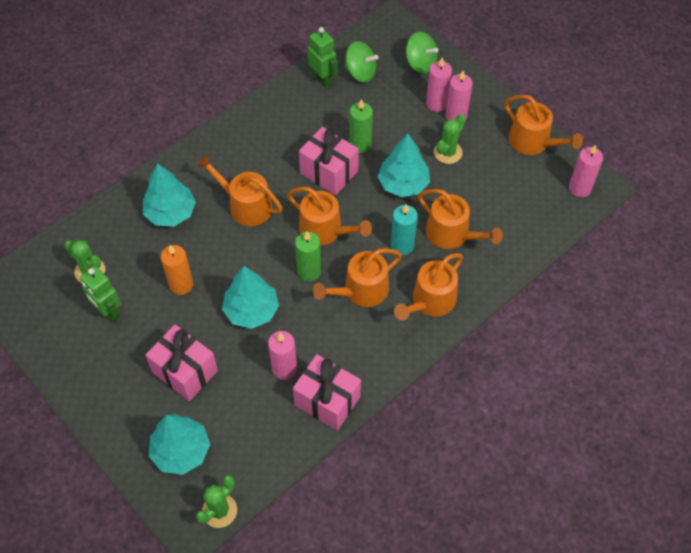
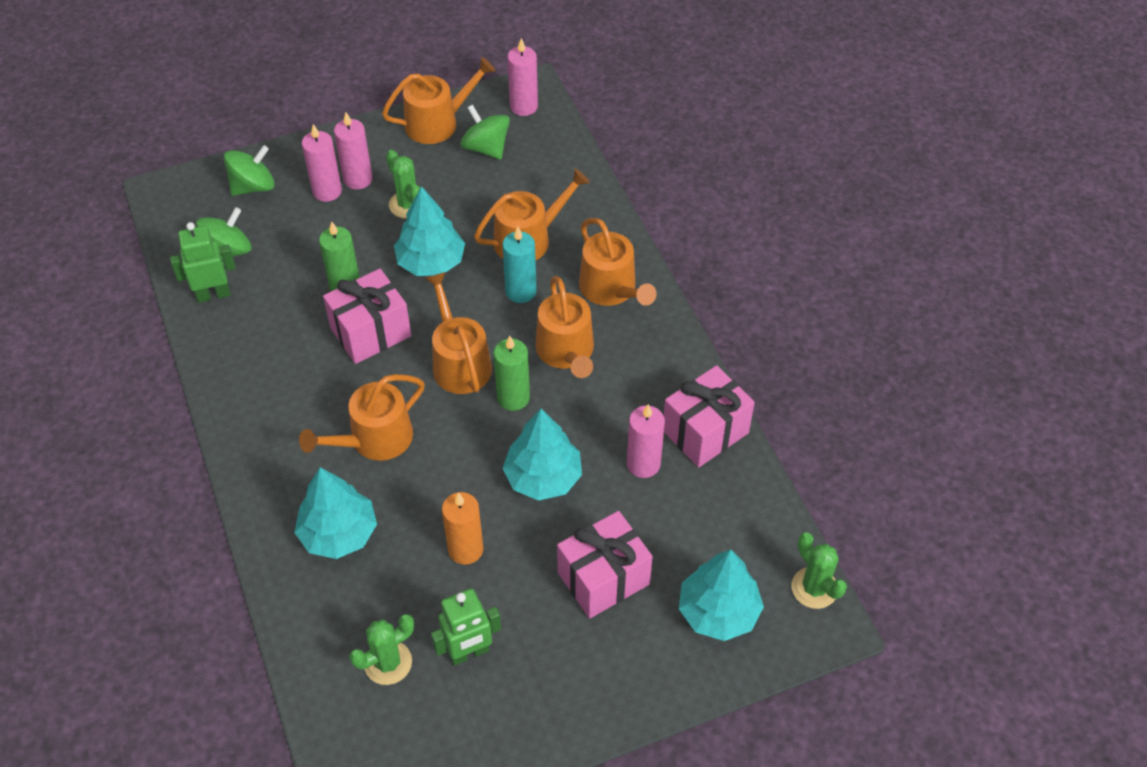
camera: 70 degrees left, 5 degrees down
orange watering can [287,187,372,246] -> orange watering can turned 75 degrees counterclockwise [425,272,492,394]
none -> green spinning top [460,105,510,160]

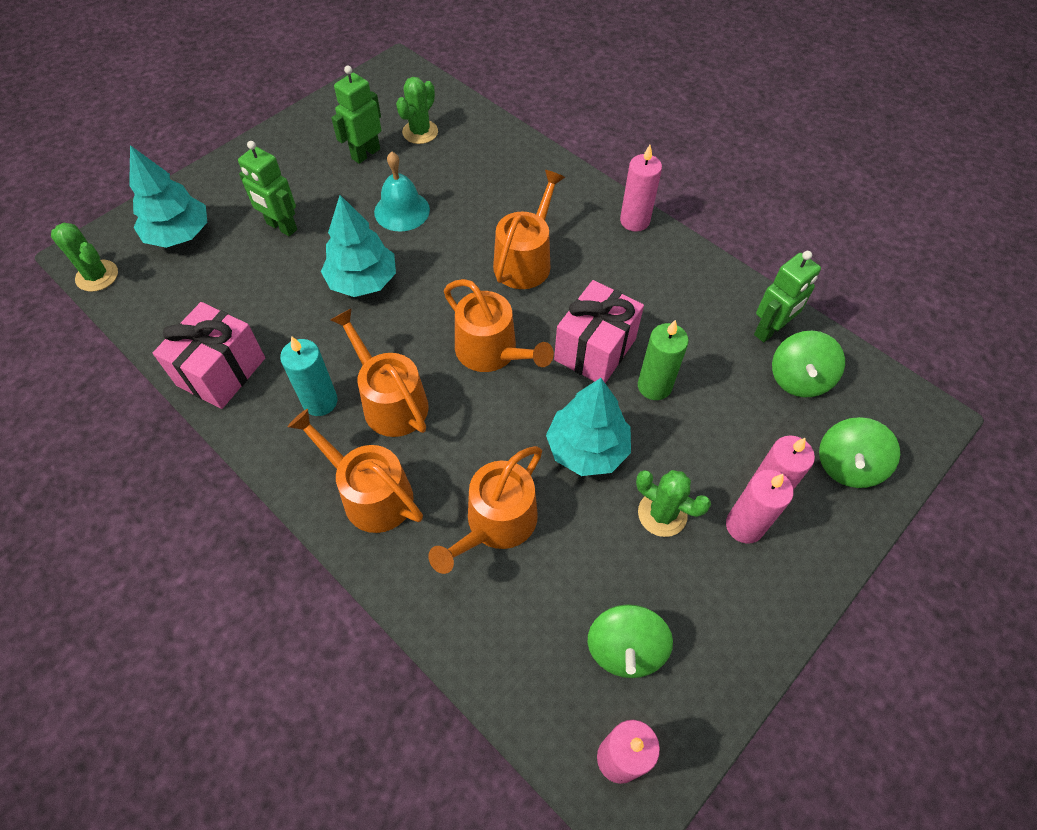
camera: 155 degrees right, 5 degrees up
turquoise tree [294,467,377,559] -> none
orange watering can [382,57,495,144] -> none
orange candle [442,492,484,565] -> turquoise bell [374,151,430,232]
green spinning top [460,105,510,160] -> green spinning top turned 75 degrees clockwise [588,604,673,678]
green candle [494,336,530,411] -> none
turquoise candle [502,227,537,303] -> turquoise candle moved to [280,336,338,416]
pink gift [557,511,653,619] -> green robot [238,141,297,236]
pink candle [627,404,665,478] -> pink candle moved to [620,145,662,232]

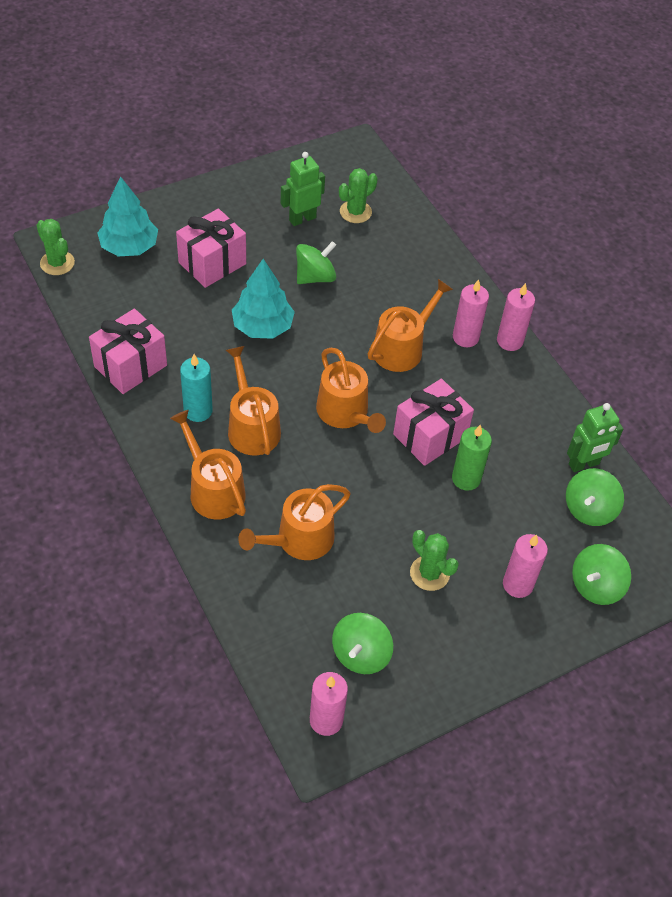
camera: 15 degrees right, 5 degrees down
green robot [238,141,297,236] -> pink gift [176,209,246,288]
turquoise bell [374,151,430,232] -> green spinning top [296,241,336,284]
turquoise tree [546,378,631,476] -> none
pink candle [726,470,794,544] -> pink candle moved to [453,279,489,347]

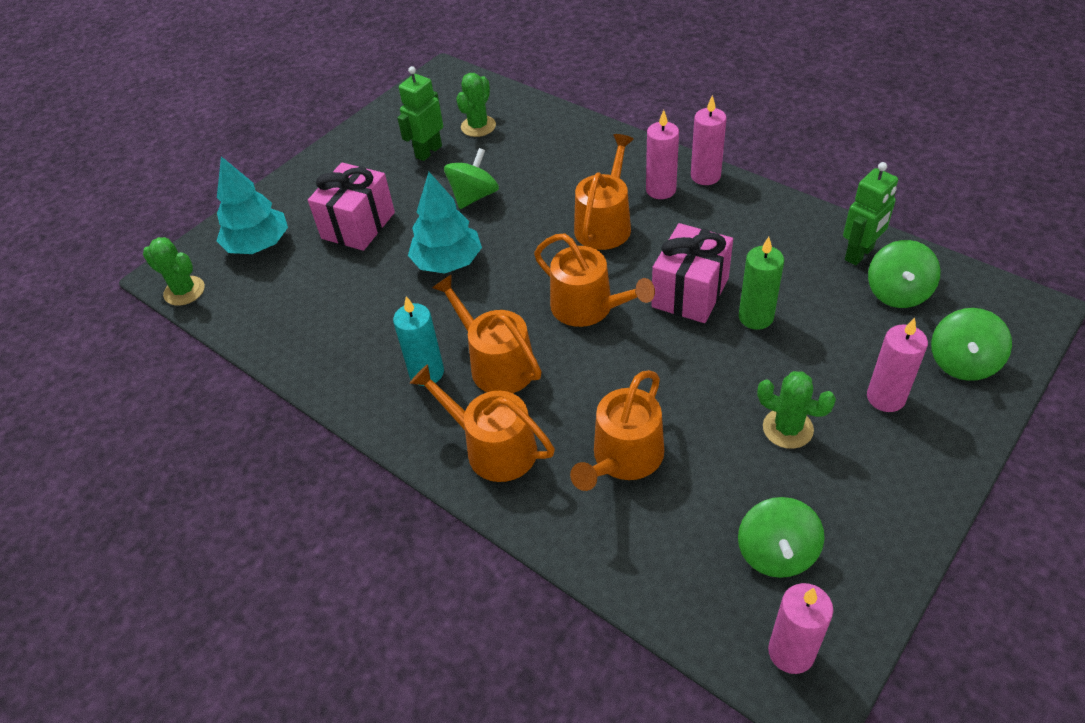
camera: 15 degrees left, 5 degrees down
pink gift [89,309,167,394] -> none

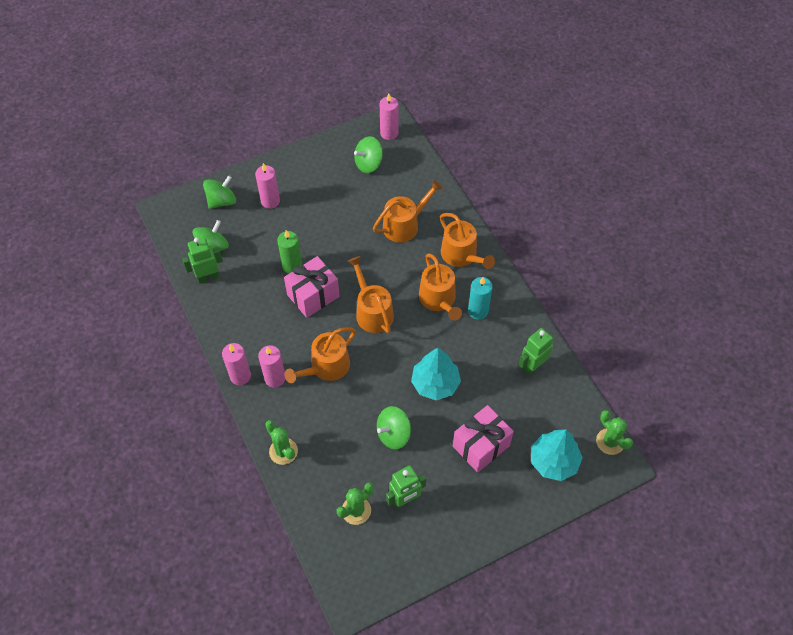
camera: 160 degrees left, 10 degrees up
green spinning top [738,497,825,578] -> green spinning top turned 150 degrees counterclockwise [354,136,383,173]
green cactus [757,371,836,449] -> green cactus moved to [265,420,298,465]
none -> green robot [519,328,553,376]

